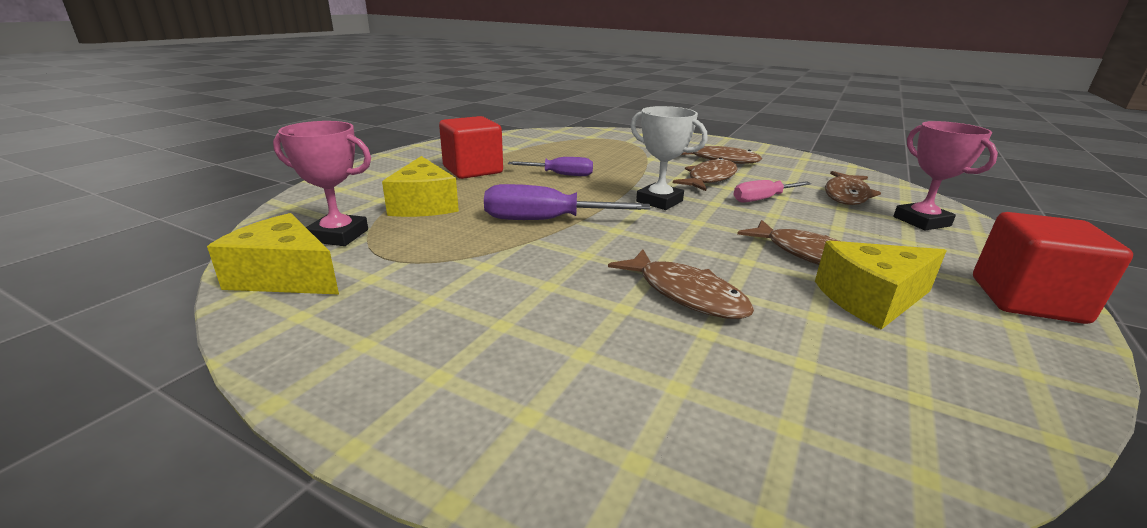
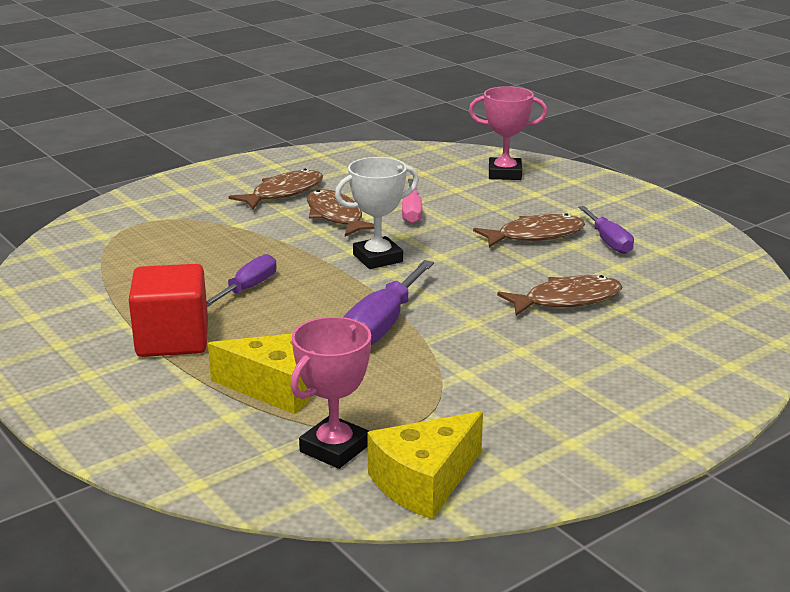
camera: 65 degrees left, 0 degrees up
yellow cheese [815,241,946,330] -> purple screwdriver [578,206,634,254]
brown fish [825,171,881,205] -> none
red cube [973,212,1133,324] -> none

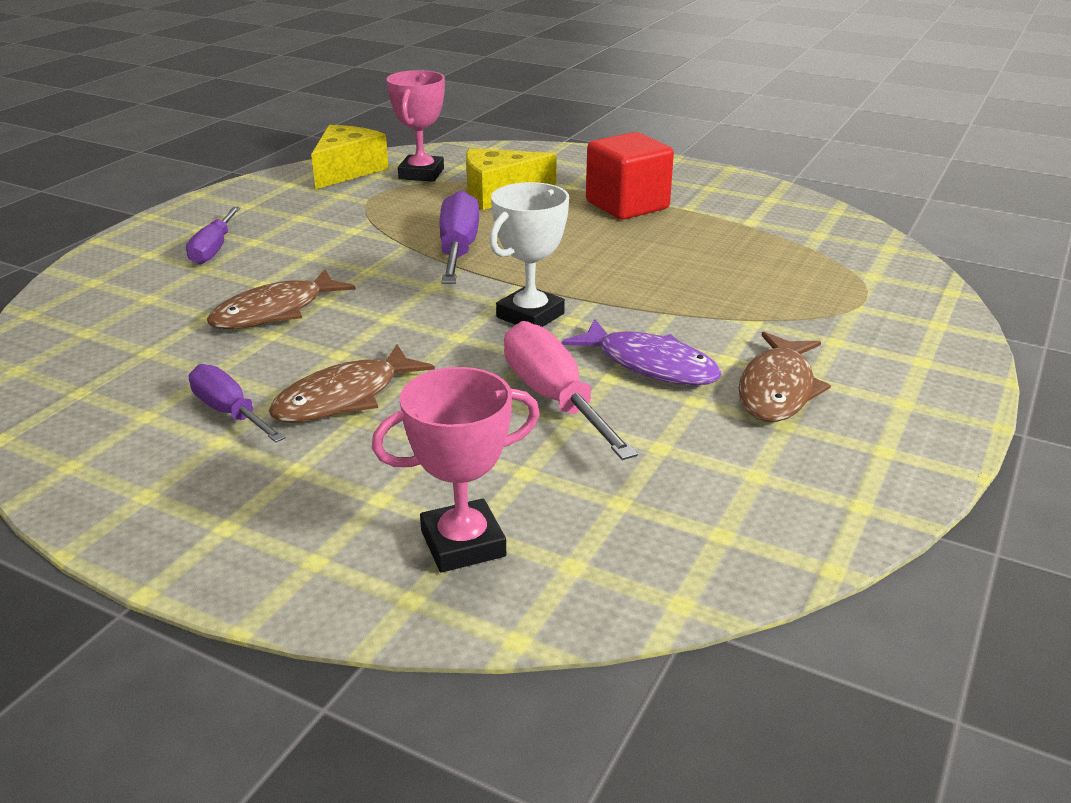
camera: 155 degrees right, 5 degrees up
purple screwdriver [207,254,276,307] -> purple screwdriver moved to [186,207,240,264]
brown fish [307,189,374,237] -> purple fish [562,319,722,385]
pink screwdriver [402,179,422,224] -> pink screwdriver [504,321,638,460], size x1.53

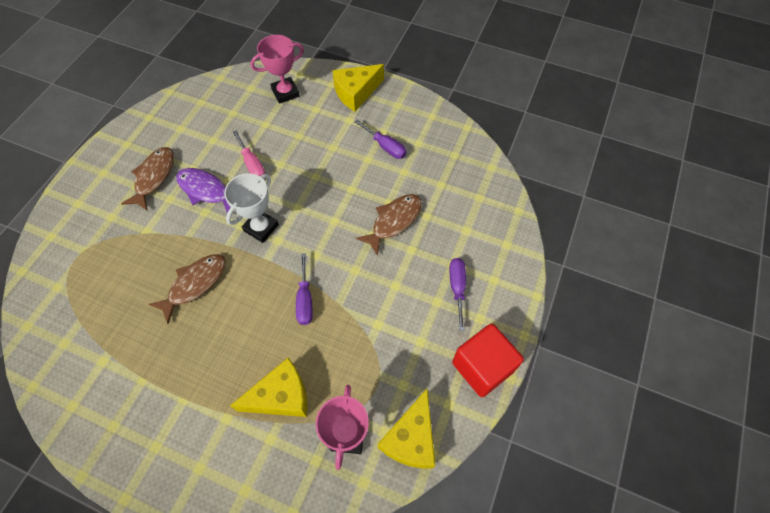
camera: 175 degrees right, 30 degrees up
brown fish [269,344,435,422] -> brown fish moved to [148,254,226,324]
purple screwdriver [439,190,479,284] -> purple screwdriver [296,253,313,325], size x0.65
pink screwdriver [504,321,638,460] -> pink screwdriver [233,130,265,176], size x0.65
red cube [586,132,674,220] -> red cube moved to [452,324,524,397]
none -> yellow cheese [332,64,384,111]

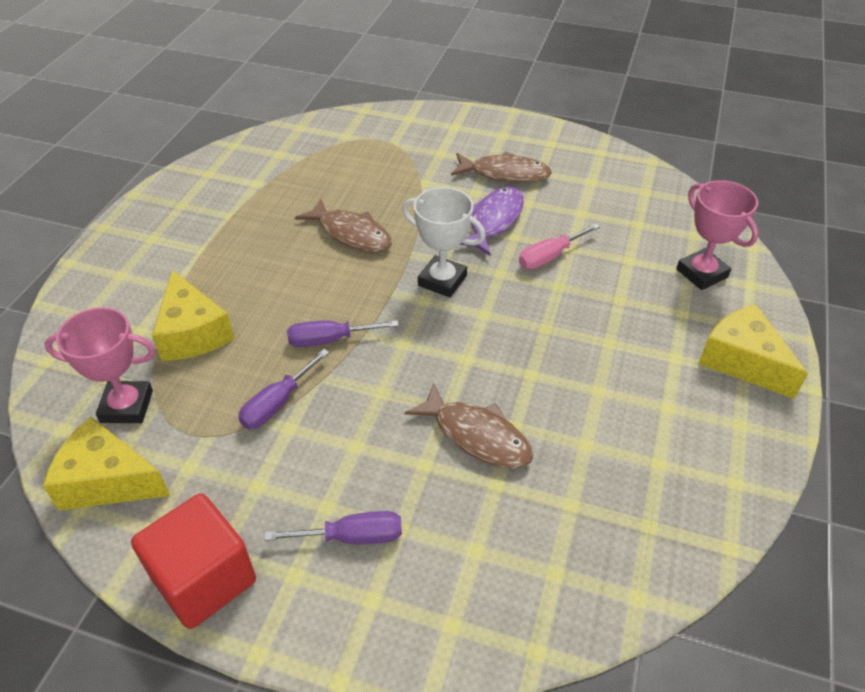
camera: 85 degrees right, 15 degrees down
purple screwdriver [355,119,406,159] -> purple screwdriver moved to [238,349,330,429]

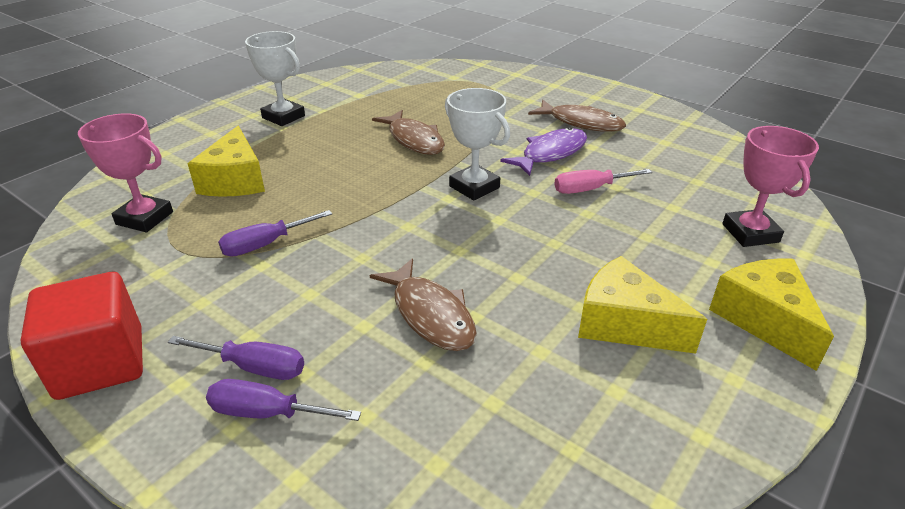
camera: 20 degrees right, 10 degrees down
yellow cheese [43,417,170,510] -> yellow cheese moved to [578,256,707,354]
purple screwdriver [287,320,399,347] -> purple screwdriver moved to [206,379,361,421]
none -> white trophy [245,31,305,126]

